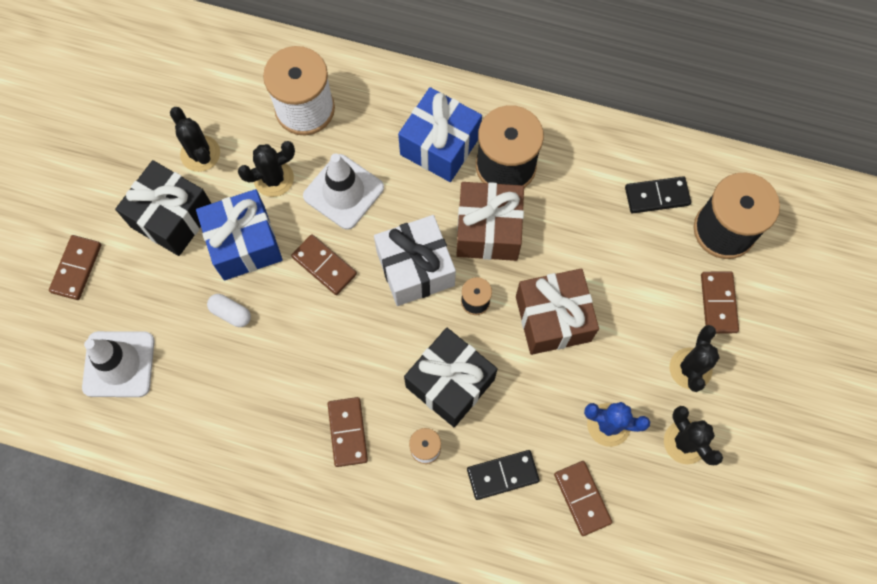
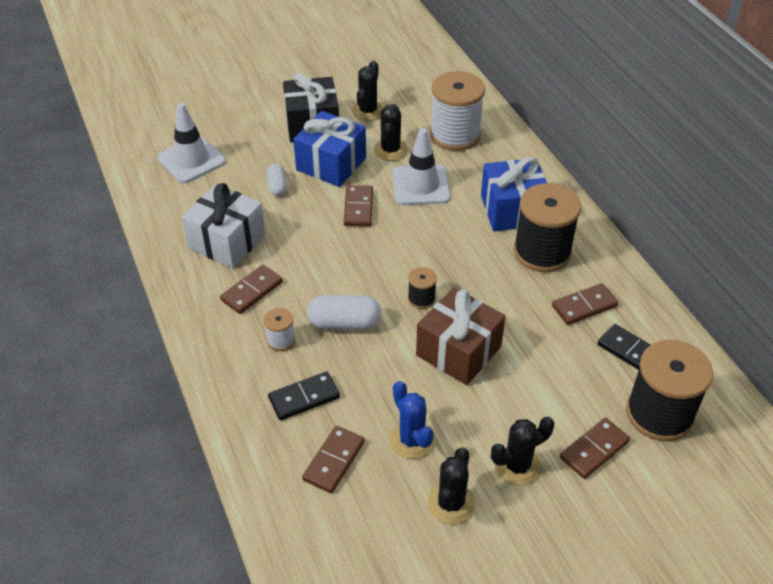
camera: 50 degrees right, 25 degrees down
brown domino [49,235,101,300] -> brown domino moved to [552,283,618,325]
black cactus [238,141,295,197] -> black cactus turned 75 degrees clockwise [374,104,408,161]
white gift [374,215,456,306] -> white gift moved to [181,183,266,268]
black gift [404,328,498,427] -> white capsule [307,295,381,330]
brown gift [456,182,524,261] -> none
black domino [467,450,540,500] -> black domino turned 60 degrees counterclockwise [268,372,340,420]

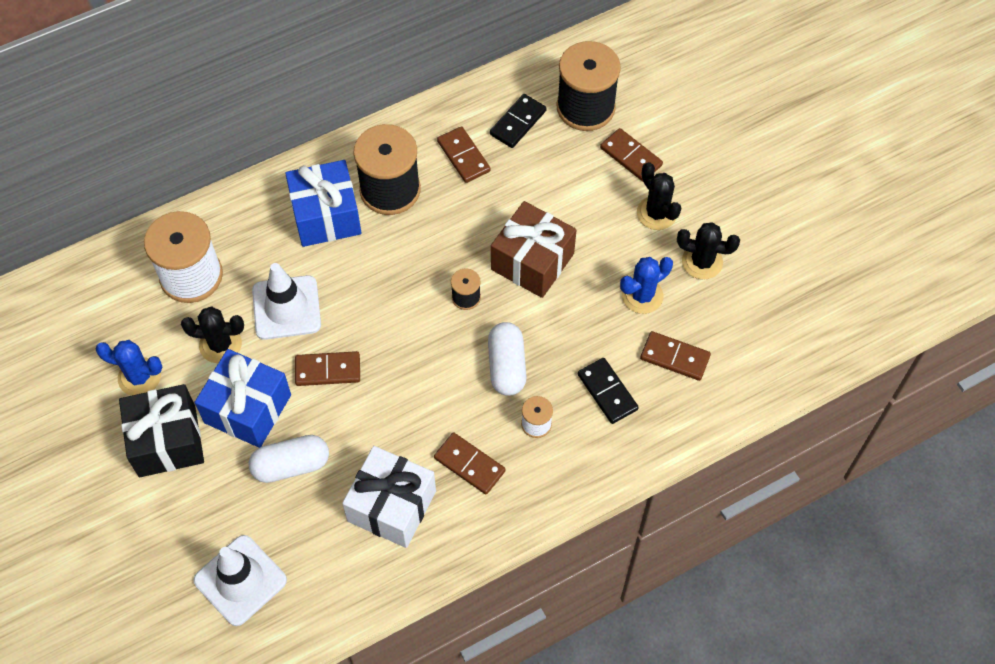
camera: 95 degrees left, 15 degrees up
white capsule [267,164,287,196] -> white capsule [248,435,329,483], size x1.62
black cactus [352,61,384,121] -> blue cactus [95,340,162,396]

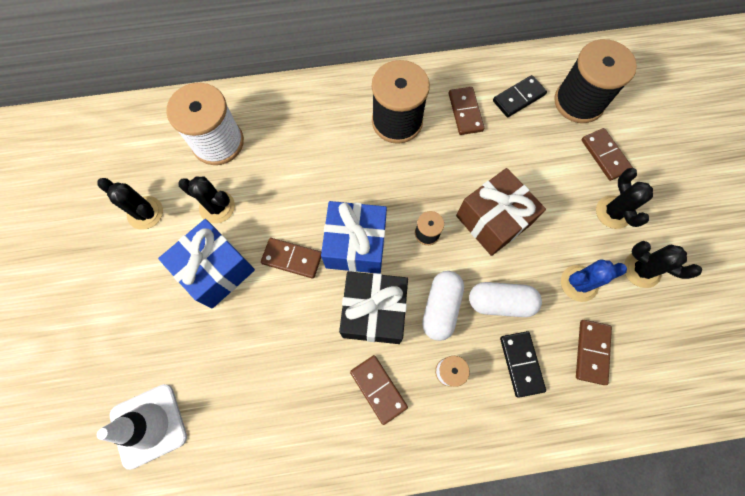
camera: 20 degrees right, 10 degrees up
blue cactus [95,340,162,396] -> black cactus [98,178,163,230]
black gift [119,384,204,477] -> black gift moved to [339,271,408,344]
white capsule [248,435,329,483] -> white capsule moved to [469,282,542,317]
white traffic cone [252,263,321,340] -> none
blue gift [285,160,361,247] -> blue gift moved to [321,201,387,274]
white gift [342,446,436,548] -> none
brown domino [640,331,711,381] -> brown domino turned 60 degrees clockwise [576,320,612,385]

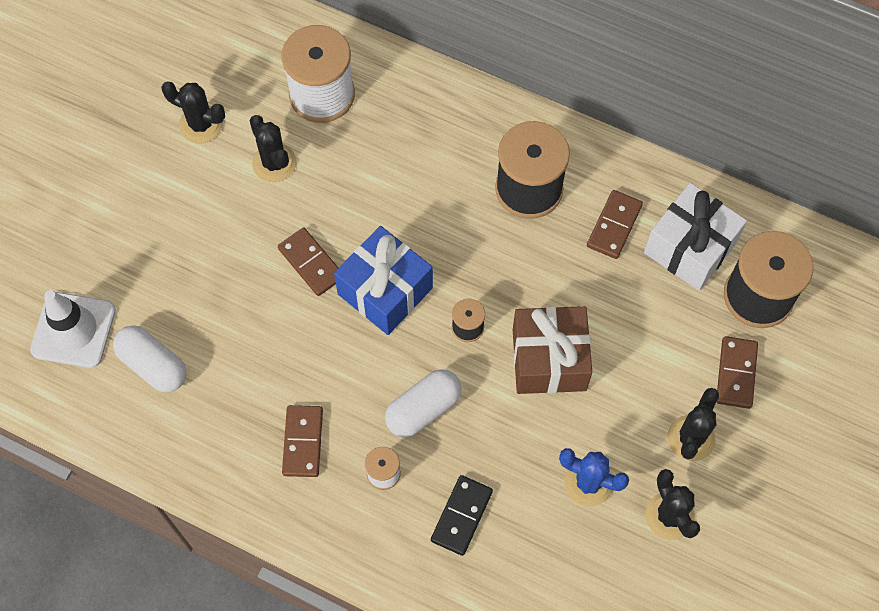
camera: 35 degrees right, 5 degrees down
black cactus [98,178,163,230] -> black cactus turned 45 degrees counterclockwise [161,82,225,143]
blue gift [158,219,255,308] -> none
black gift [339,271,408,344] -> none
white capsule [469,282,542,317] -> white capsule moved to [113,326,186,392]
black domino [493,75,547,117] -> white gift [644,183,747,291]
brown domino [576,320,612,385] -> none

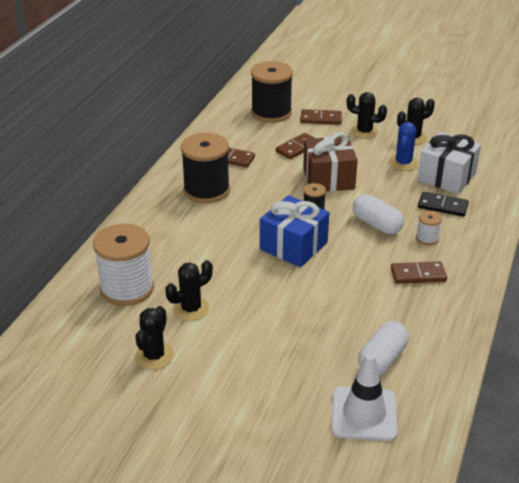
camera: 95 degrees left, 30 degrees down
brown domino [278,228,339,296] -> brown domino moved to [275,133,315,159]
white gift [644,183,747,291] -> white gift moved to [417,132,481,194]

